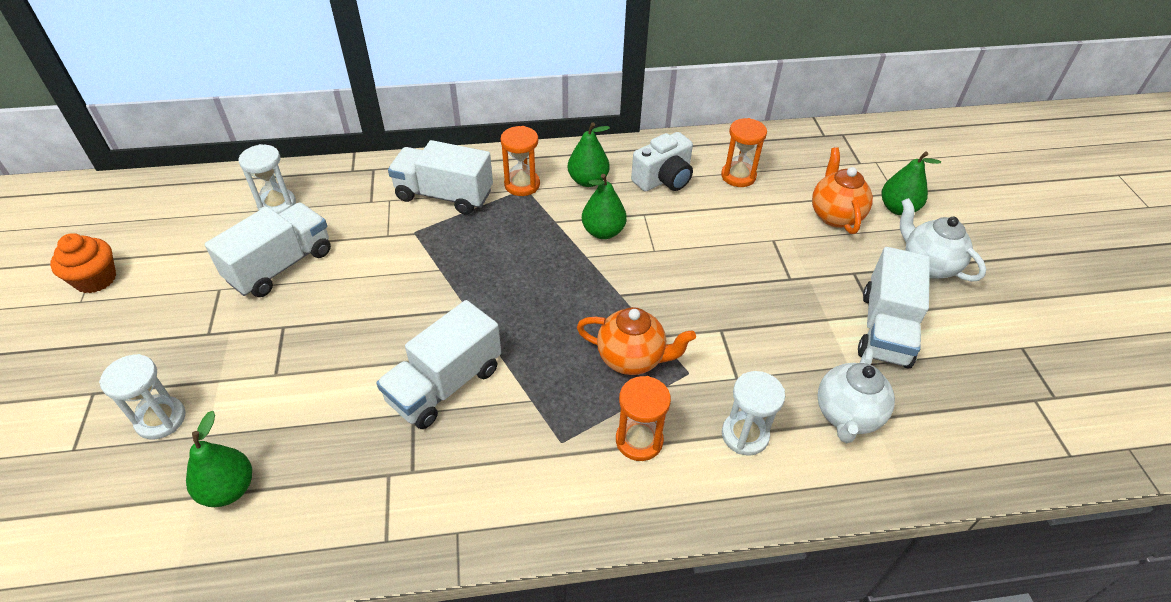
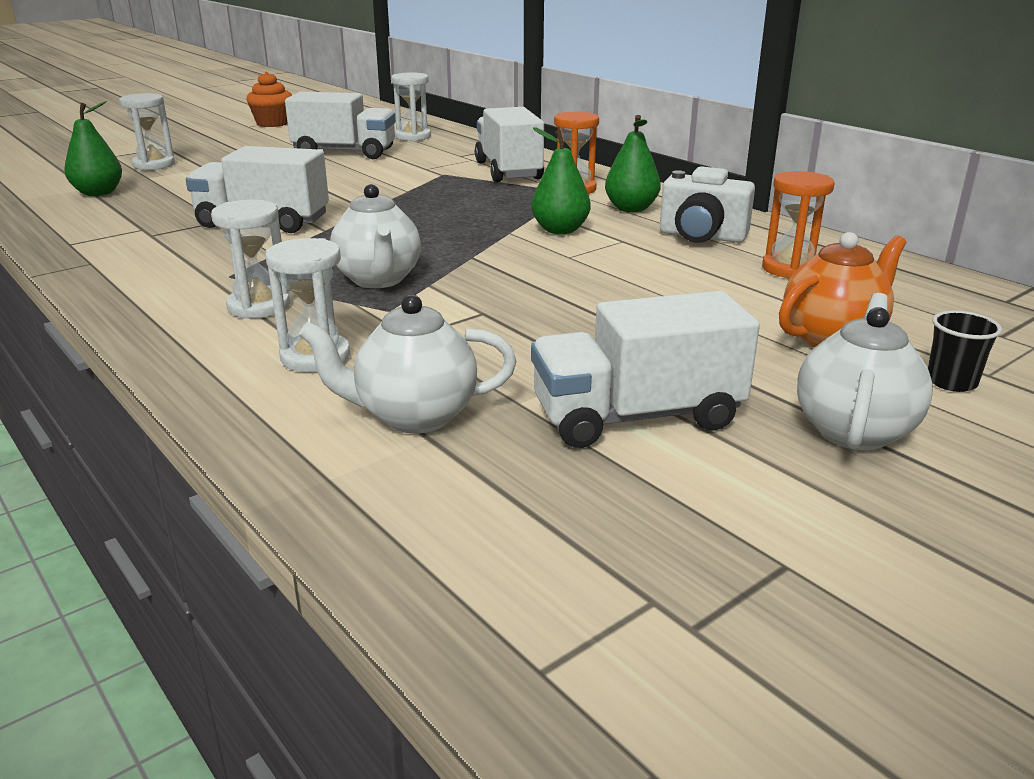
camera: 60 degrees right, 20 degrees down
orange teapot [577,307,696,375] -> white teapot [330,184,421,288]
orange hourglass [616,376,671,461] -> white hourglass [211,200,290,319]
green pear [882,151,941,215] -> black cup [928,310,1002,392]

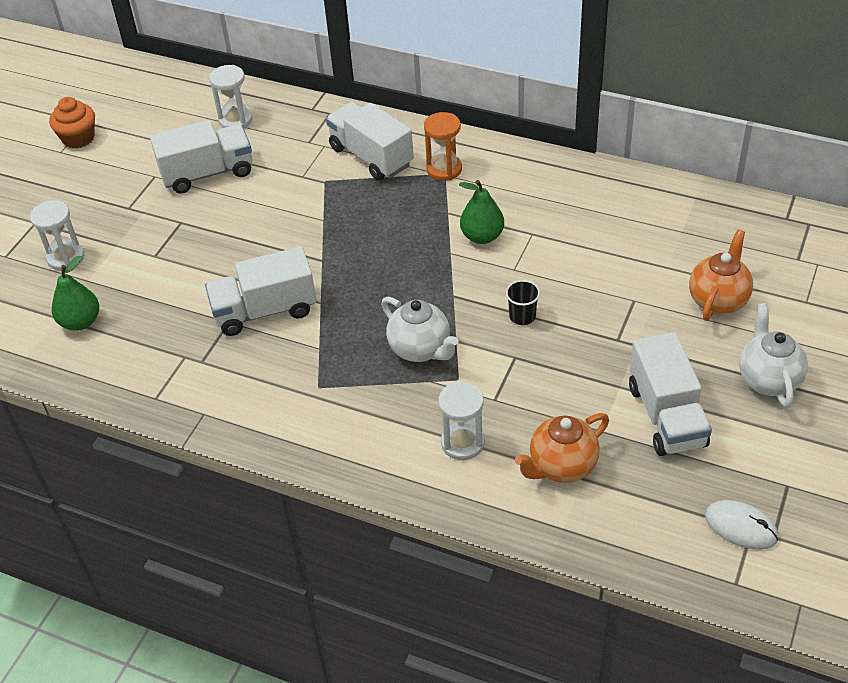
camera: 25 degrees left, 20 degrees up
white hourglass [211,200,290,319] -> none
white teapot [299,294,517,433] -> orange teapot [515,413,609,483]
white truck [531,291,760,448] -> white truck turned 60 degrees counterclockwise [629,332,712,456]
green pear [605,115,661,212] -> none
white camera [660,166,755,243] -> none
orange hourglass [762,171,834,278] -> none
black cup [928,310,1002,392] -> black cup moved to [506,280,540,325]
none -> white mouse [705,500,778,550]

